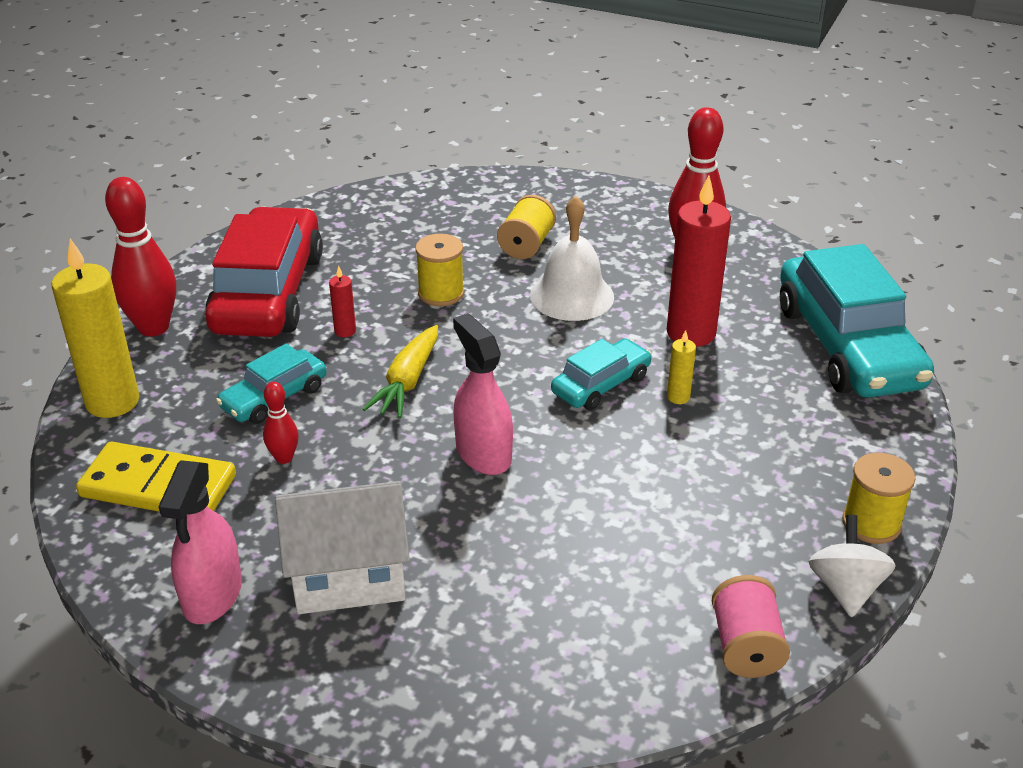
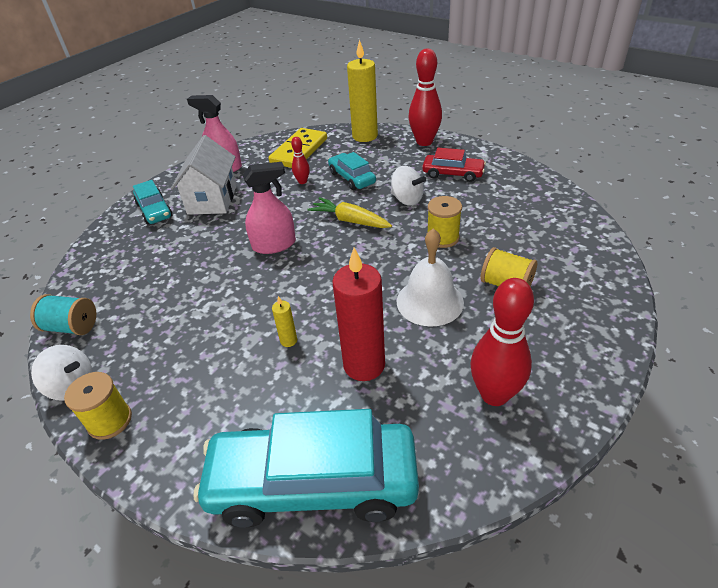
camera: 105 degrees right, 5 degrees up
red car [205,207,323,337] -> red car [422,148,486,182], size x0.51
red candle [329,266,356,337] -> white spinning top [391,166,426,206]
turquoise car [551,338,652,410] -> turquoise car moved to [133,180,173,224]
pink spool [712,575,790,678] -> turquoise spool [30,294,96,335]

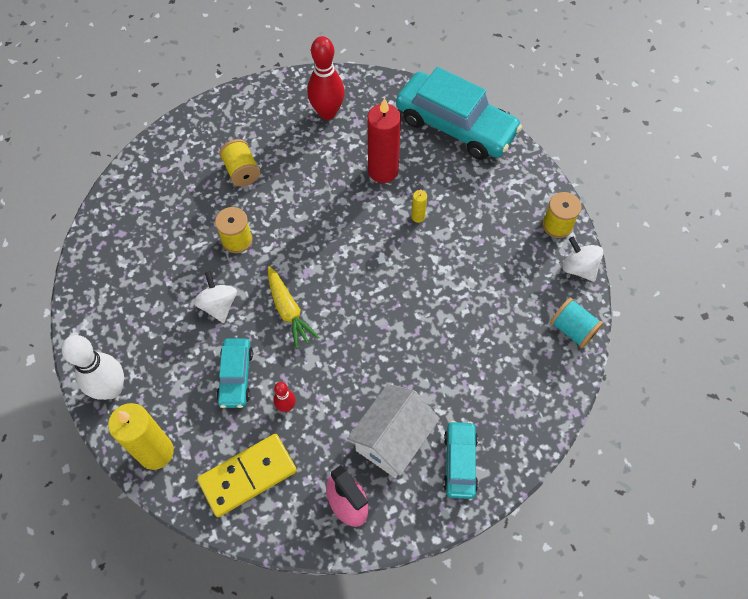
camera: 150 degrees left, 20 degrees up
pink spray bottle [243,162,296,254] -> none
white bell [397,228,464,327] -> none
red bowling pin [408,48,442,146] -> white bowling pin [62,335,124,400]
red car [422,148,486,182] -> none

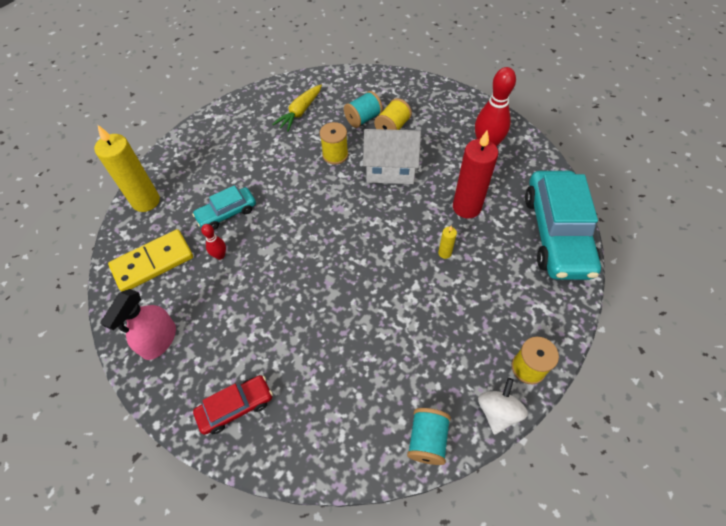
camera: 60 degrees right, 5 degrees down
white bowling pin [62,335,124,400] -> none
white spinning top [194,272,237,323] -> none
yellow domino [197,434,297,517] -> yellow domino turned 60 degrees counterclockwise [108,229,193,292]
yellow carrot [268,266,319,349] -> yellow carrot moved to [272,85,322,132]
white house [347,384,440,478] -> white house moved to [363,129,421,184]
turquoise car [443,421,478,499] -> red car [193,375,273,435]
none -> turquoise spool [344,91,383,128]

